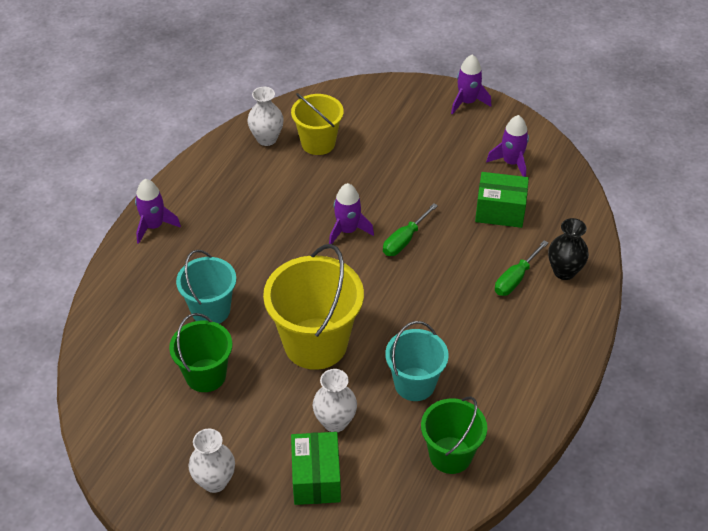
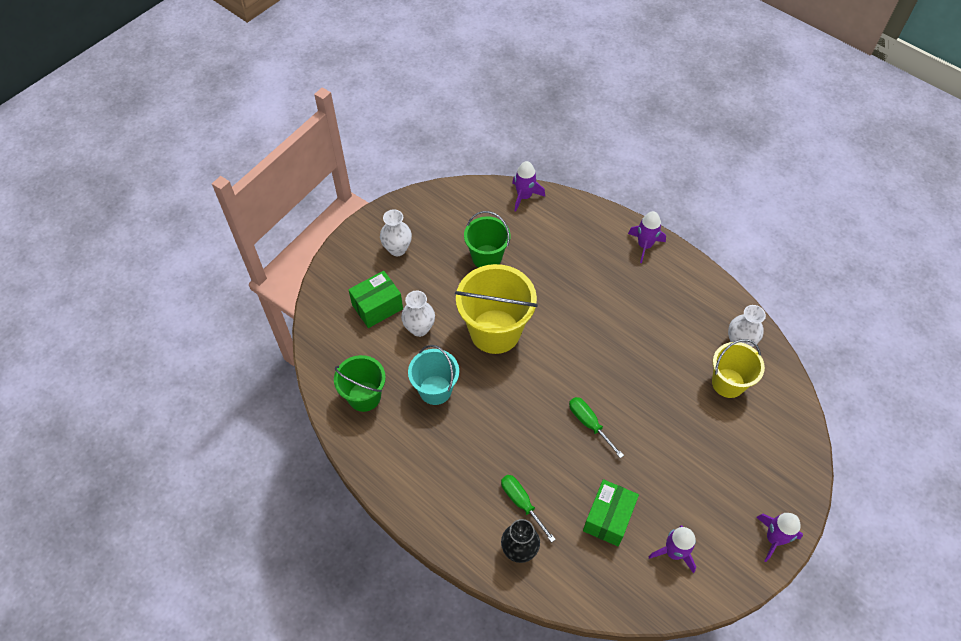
camera: 105 degrees right, 10 degrees up
turquoise bucket [176,250,236,324] -> none
green box [291,432,341,505] -> green box turned 45 degrees counterclockwise [348,271,403,328]
purple rocket [329,183,374,244] -> purple rocket moved to [512,161,545,212]

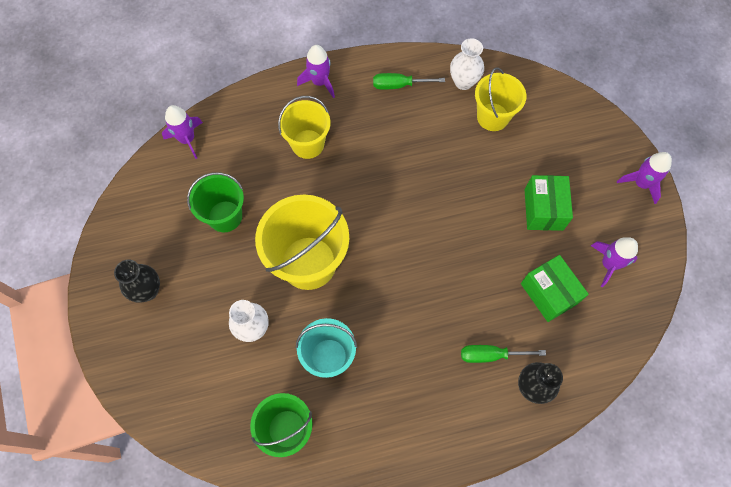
camera: 55 degrees left, 10 degrees up
green box [348,271,403,328] -> green box moved to [525,175,573,231]
white vase [380,209,412,256] -> black vase [114,260,160,303]
green screwdriver [569,397,624,458] -> green screwdriver moved to [373,73,445,90]
none -> yellow bucket [278,96,331,159]

